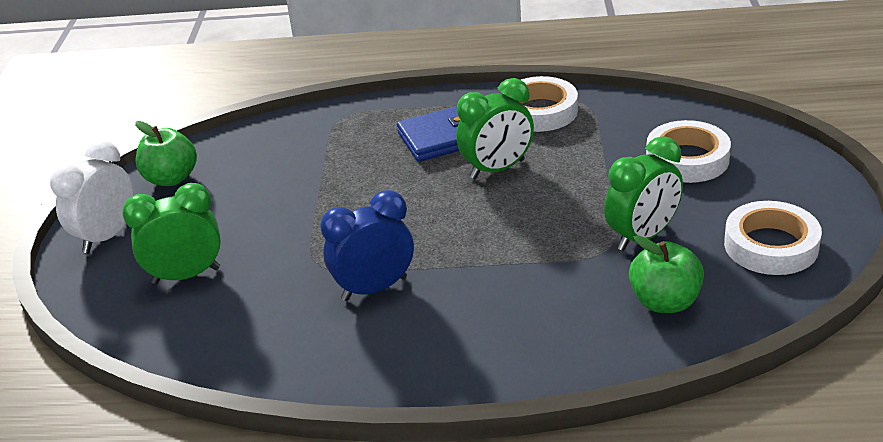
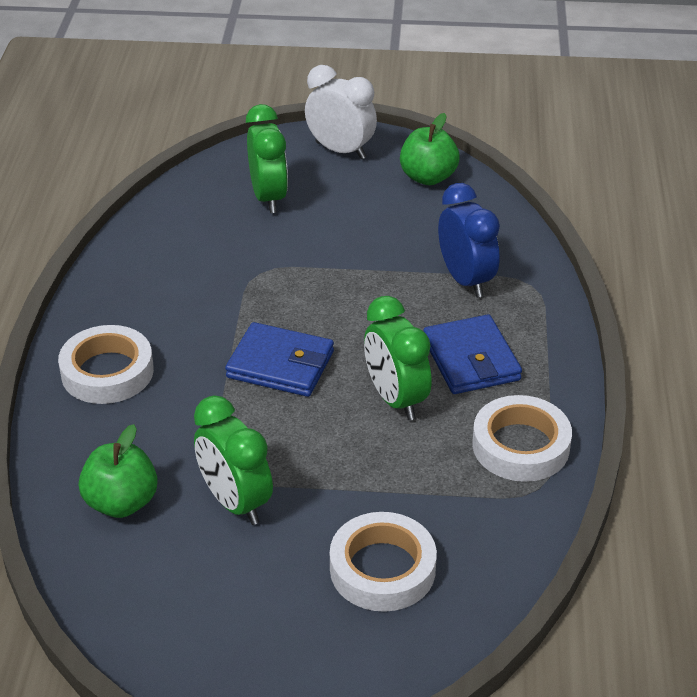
camera: 90 degrees right, 5 degrees up
blue clock [320,190,414,301] -> blue clock moved to [438,183,500,298]
white tape [724,201,822,275] -> white tape moved to [58,325,154,404]
none -> blue wallet [225,322,334,397]

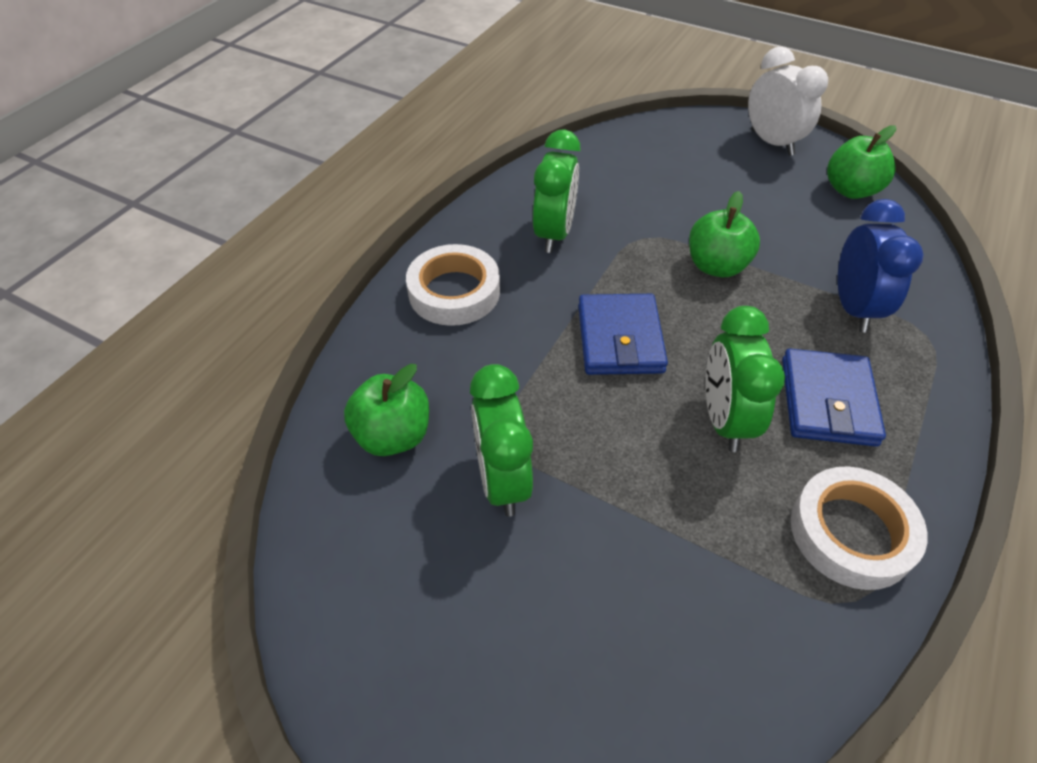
camera: 25 degrees right, 10 degrees up
blue wallet [225,322,334,397] -> blue wallet turned 45 degrees clockwise [578,294,668,375]
green clock [246,104,288,213] -> green clock moved to [533,129,580,253]
white tape [330,512,437,612] -> none
none -> green apple [689,191,760,277]

